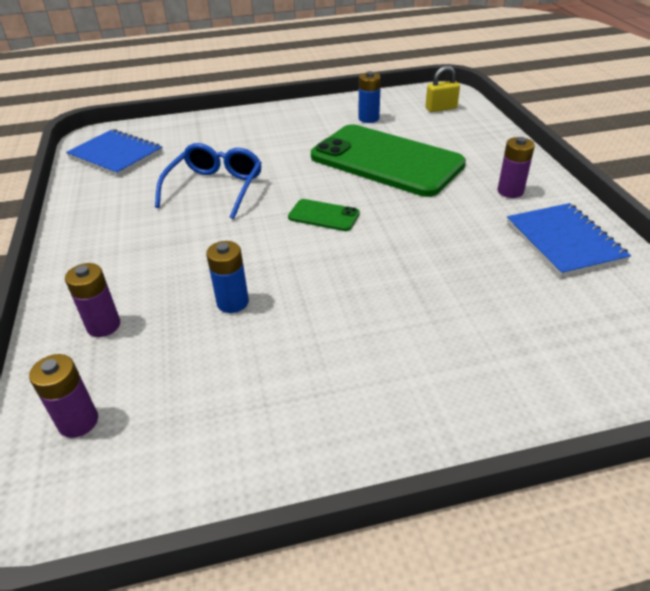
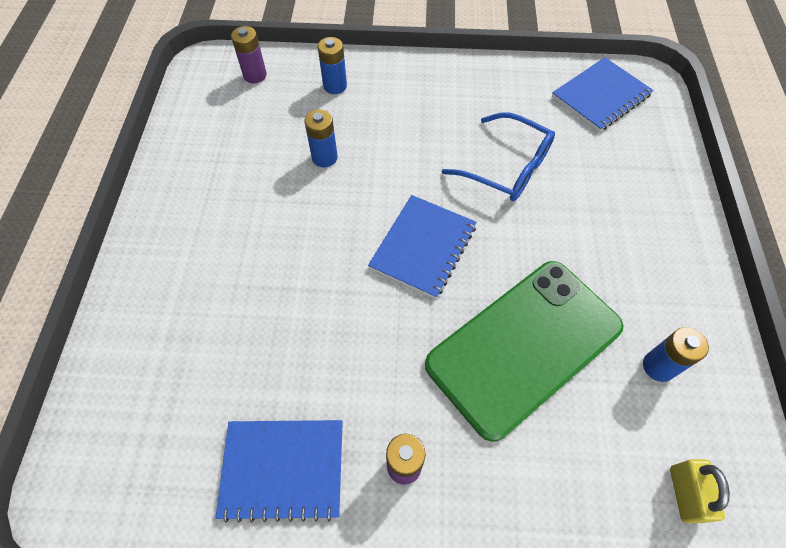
camera: 105 degrees right, 20 degrees up
purple battery [65,263,120,337] -> blue battery [318,37,347,94]
green phone [288,199,360,231] -> blue notebook [368,195,477,299]

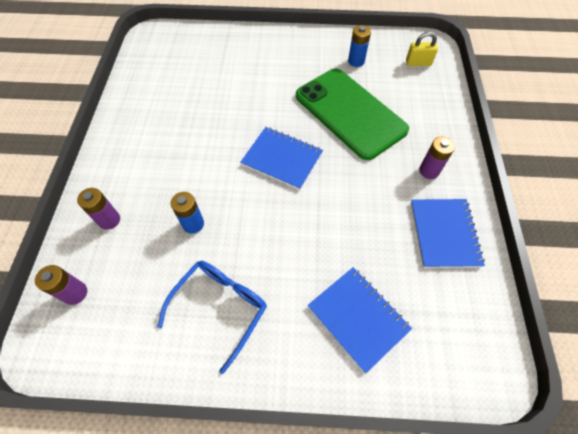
camera: 90 degrees left, 0 degrees up
blue battery [318,37,347,94] -> purple battery [77,188,120,230]
blue glasses [442,112,555,201] -> blue glasses moved to [157,261,267,374]
blue notebook [552,57,654,132] -> blue notebook moved to [308,267,412,373]

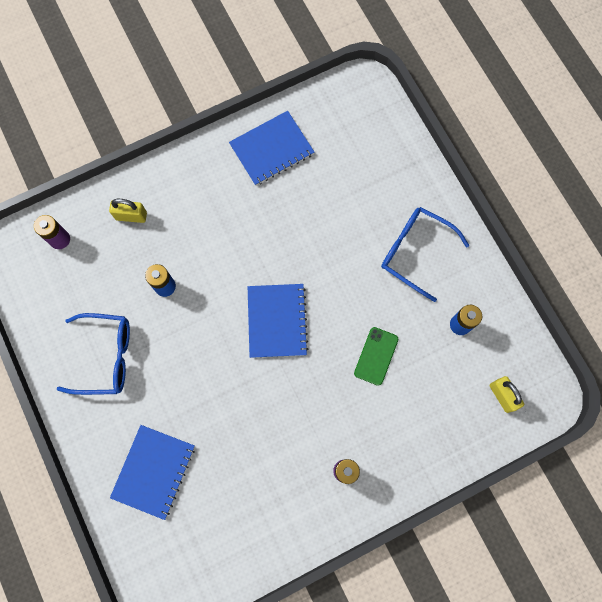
camera: 60 degrees right, 15 degrees up
purple battery [77,188,120,230] -> yellow padlock [109,199,147,223]
green phone [296,68,409,160] -> green phone [354,327,398,386], size x0.41
blue notebook [411,199,485,268] -> blue notebook moved to [229,111,314,186]
none -> blue glasses [381,207,470,302]

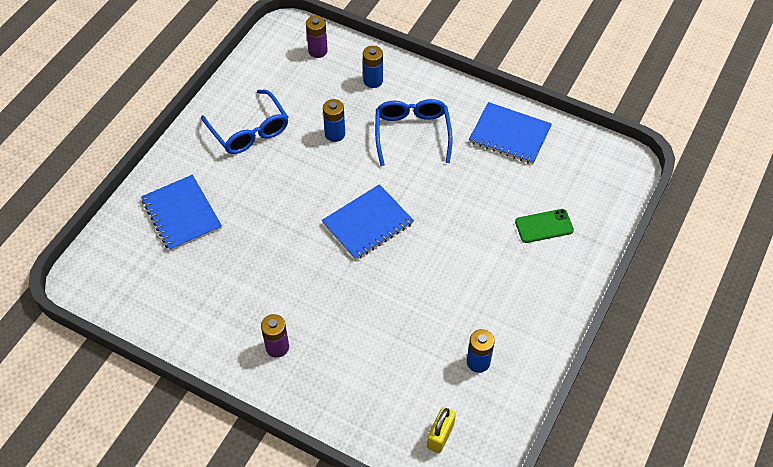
camera: 55 degrees right, 20 degrees down
yellow padlock [109,199,147,223] -> blue battery [363,46,383,88]
blue notebook [110,425,195,520] -> blue notebook turned 75 degrees clockwise [141,175,222,251]
green phone [354,327,398,386] -> green phone moved to [515,209,574,243]
blue glasses [381,207,470,302] -> blue glasses moved to [375,99,452,166]

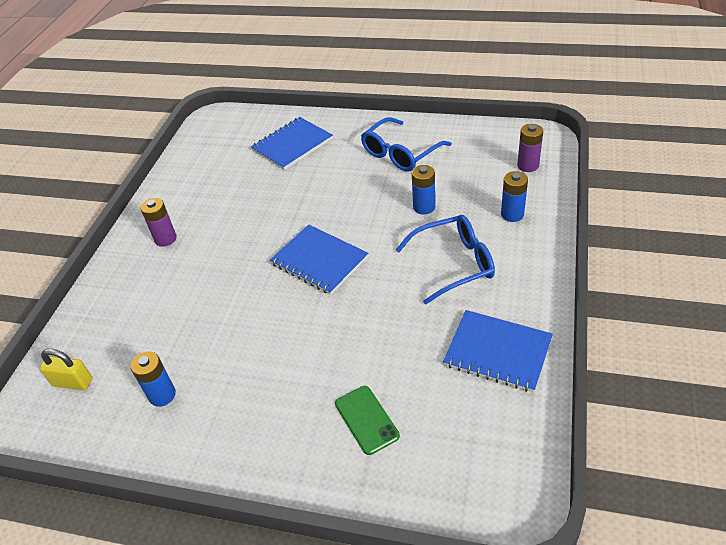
camera: 80 degrees right, 10 degrees down
blue notebook [469,102,552,164] -> blue notebook turned 75 degrees counterclockwise [443,310,553,392]

